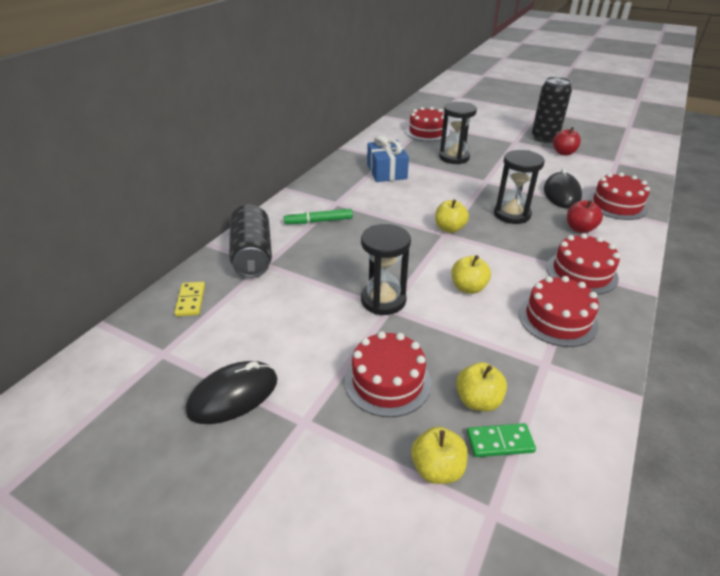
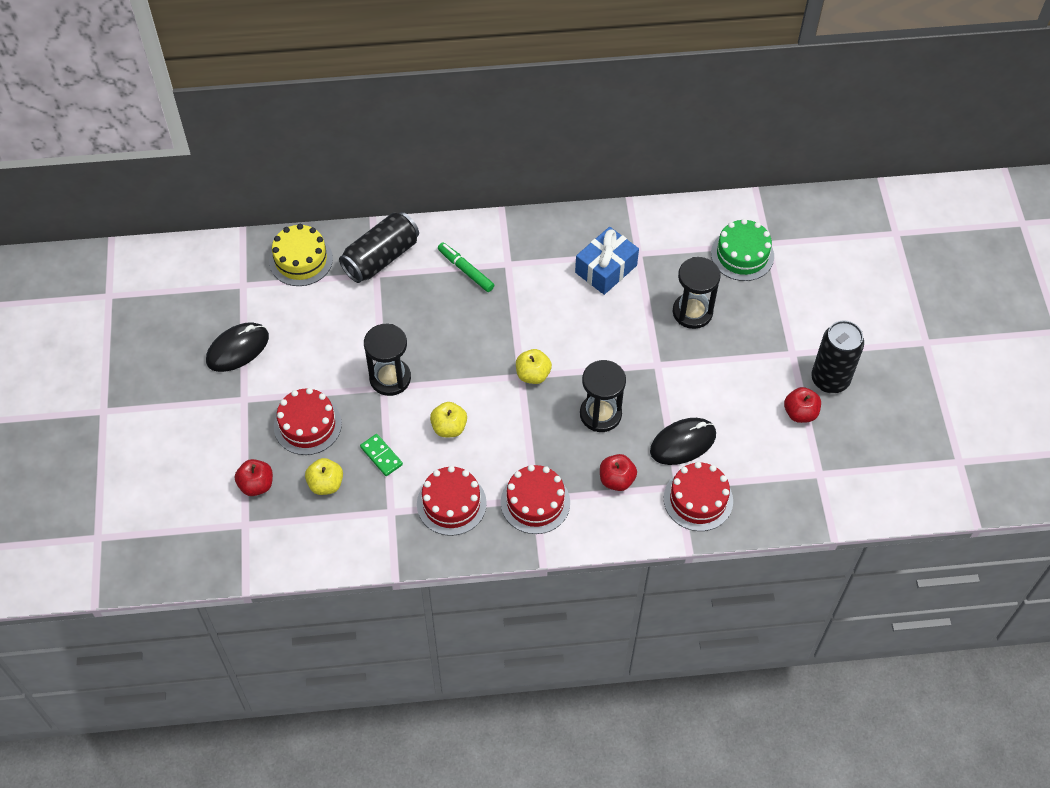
camera: 55 degrees right, 20 degrees up
yellow domino [174,282,205,316] -> yellow cake [269,224,333,286]
black mouse [186,361,278,424] -> black mouse turned 60 degrees counterclockwise [206,323,269,372]
red cake [405,107,450,141] -> green cake [711,219,774,281]
yellow apple [411,426,468,484] -> red apple [235,459,273,496]
green domino [467,423,536,457] -> green domino moved to [360,434,403,476]

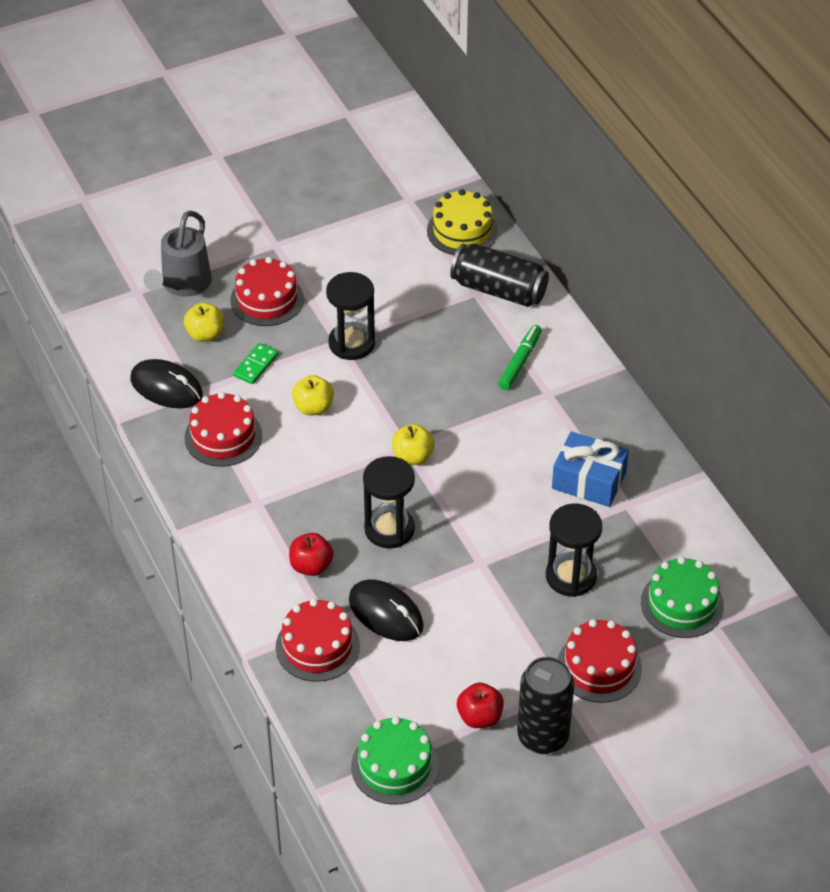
camera: 70 degrees right, 10 degrees down
black mouse [206,323,269,372] -> black mouse moved to [131,359,203,408]
red apple [235,459,273,496] -> grey watering can [144,210,212,297]
red cake [501,465,570,534] -> red cake moved to [558,619,642,703]
none -> green cake [351,716,439,805]

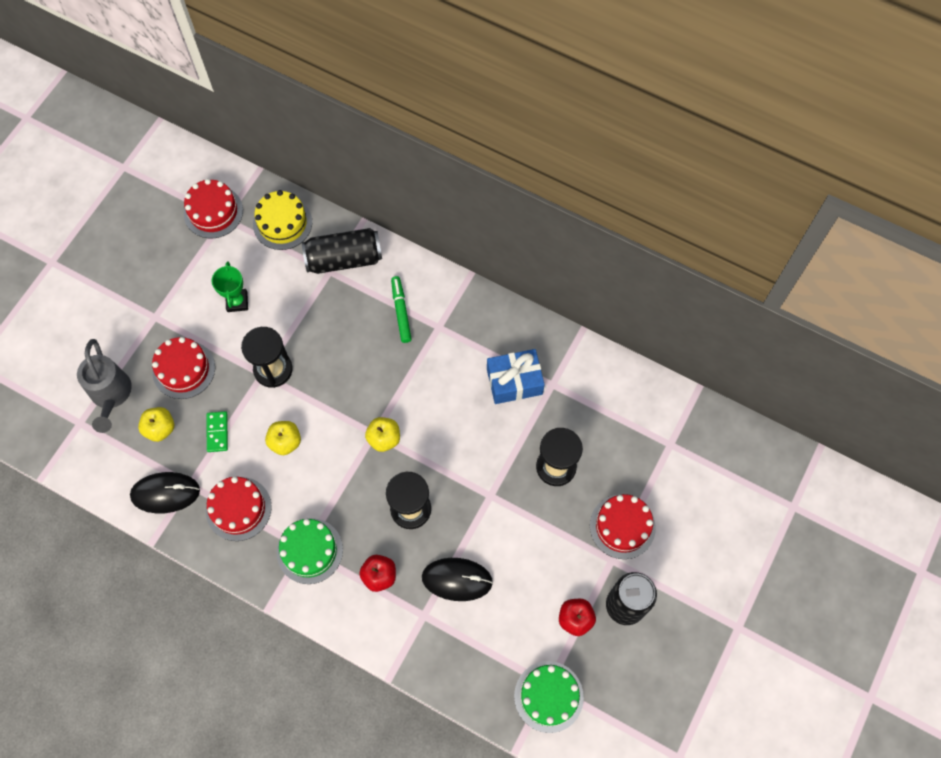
camera: 35 degrees left, 20 degrees up
red cake [276,599,360,682] -> red cake moved to [184,179,243,238]
green cake [641,557,724,638] -> green cake moved to [277,518,343,584]
none -> green trophy [212,262,248,312]

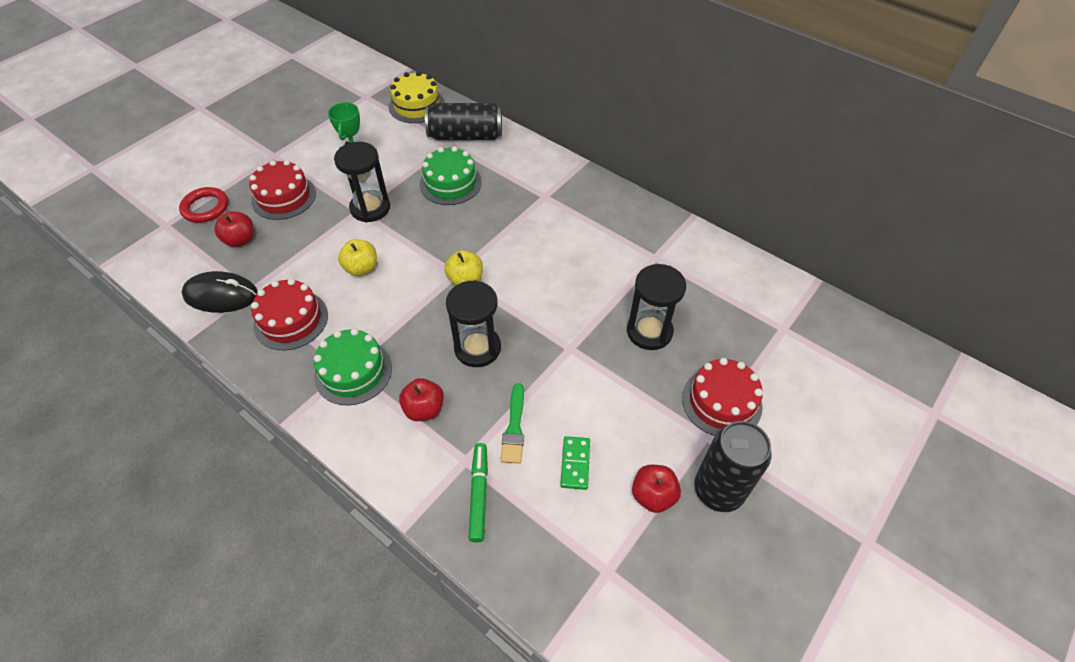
camera: 10 degrees right, 15 degrees down
grey watering can [77,339,132,433] -> red ring [179,187,228,223]
yellow apple [138,407,174,442] -> red apple [214,212,254,247]
red cake [184,179,243,238] -> none
green domino [207,411,228,452] -> green domino moved to [560,436,590,490]
green marker [391,276,412,343] -> green marker moved to [469,443,488,542]
black mouse [422,558,493,601] -> green brush [500,383,524,464]
blue gift [487,349,545,404] -> none
green cake [514,661,584,733] -> green cake moved to [420,146,482,205]

